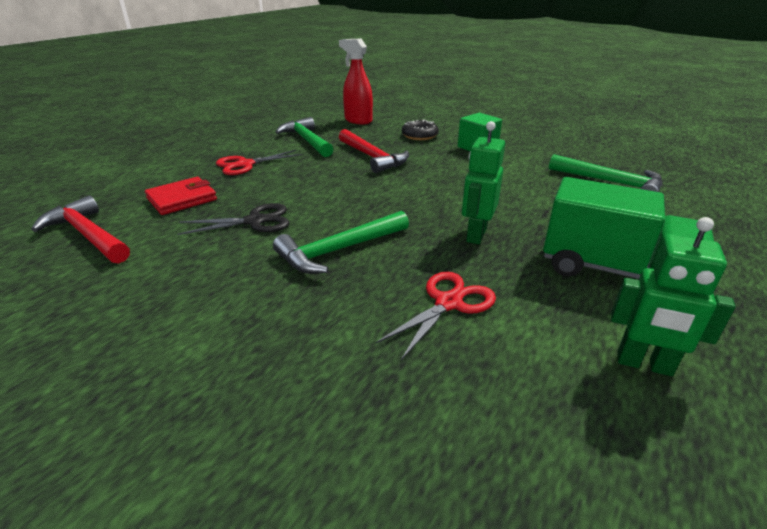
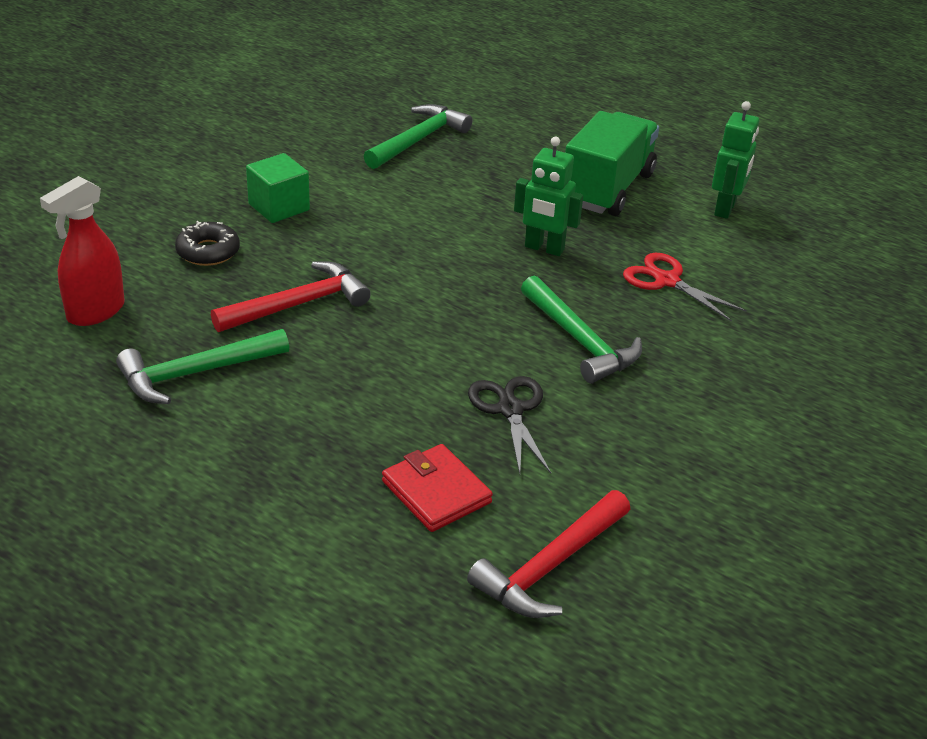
camera: 90 degrees left, 5 degrees up
red scissors [216,150,302,175] -> none

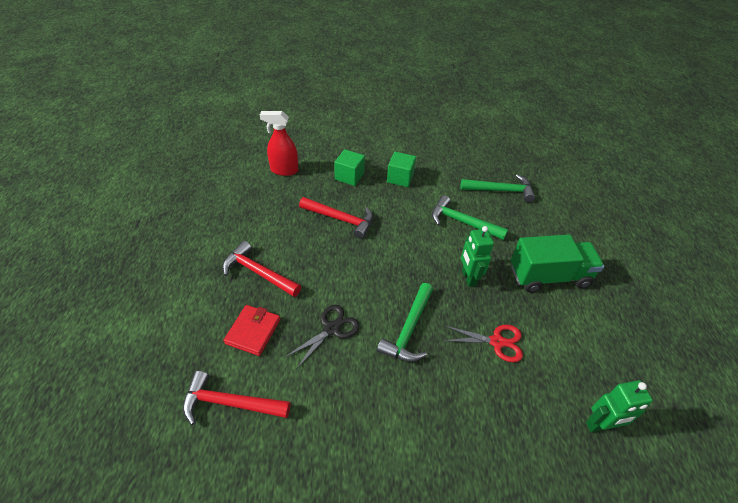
camera: 55 degrees right, 10 degrees up
green hammer [116,329,289,404] -> green hammer moved to [432,195,508,240]
black donut [175,221,240,266] -> green cube [334,149,365,186]
red scissors [623,253,747,322] -> red scissors turned 90 degrees clockwise [443,325,523,362]
green robot [712,101,759,219] -> green robot moved to [586,380,653,432]
none -> red hammer [223,241,301,297]

